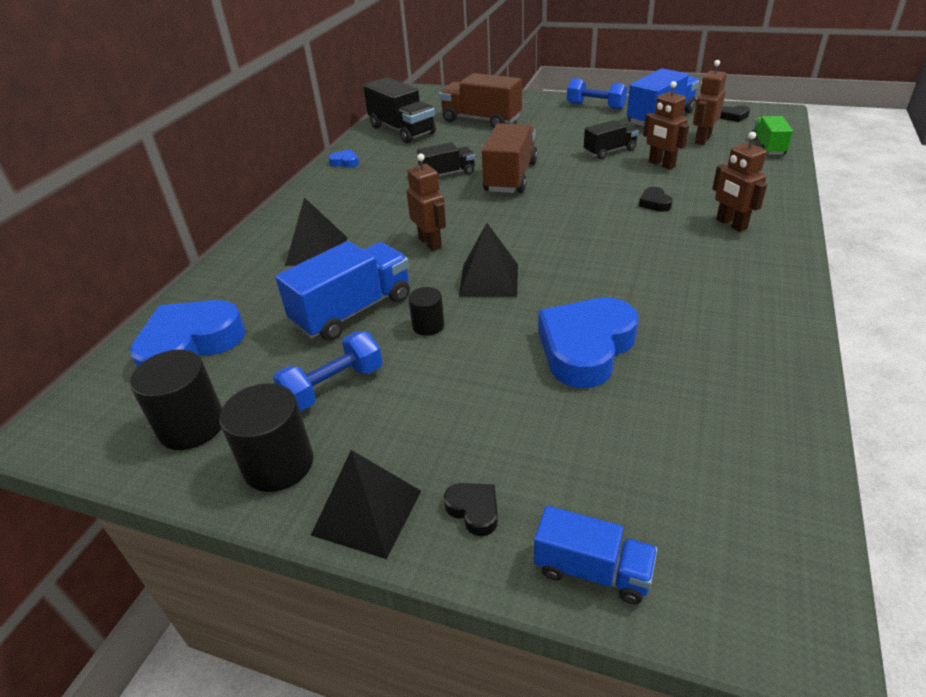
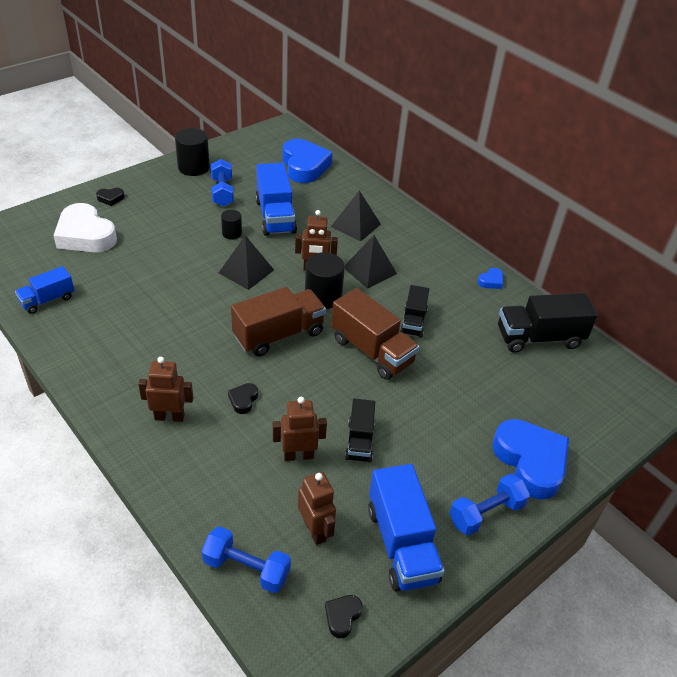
camera: 115 degrees right, 5 degrees up
black cylinder [130,349,222,450] -> black cylinder moved to [305,252,345,309]
black pyramid [311,450,421,559] -> black pyramid moved to [345,235,397,289]
brown truck [439,73,522,128] -> brown truck moved to [231,287,326,356]
blue truck [534,506,657,604] -> blue truck moved to [15,266,75,314]
blue heart [538,297,639,388] -> blue heart moved to [492,419,569,499]
black heart [639,187,673,212] -> black heart turned 90 degrees counterclockwise [228,383,258,414]
green truck [752,116,793,155] -> blue dumbbell [202,526,291,593]
none -> white heart [53,203,117,252]

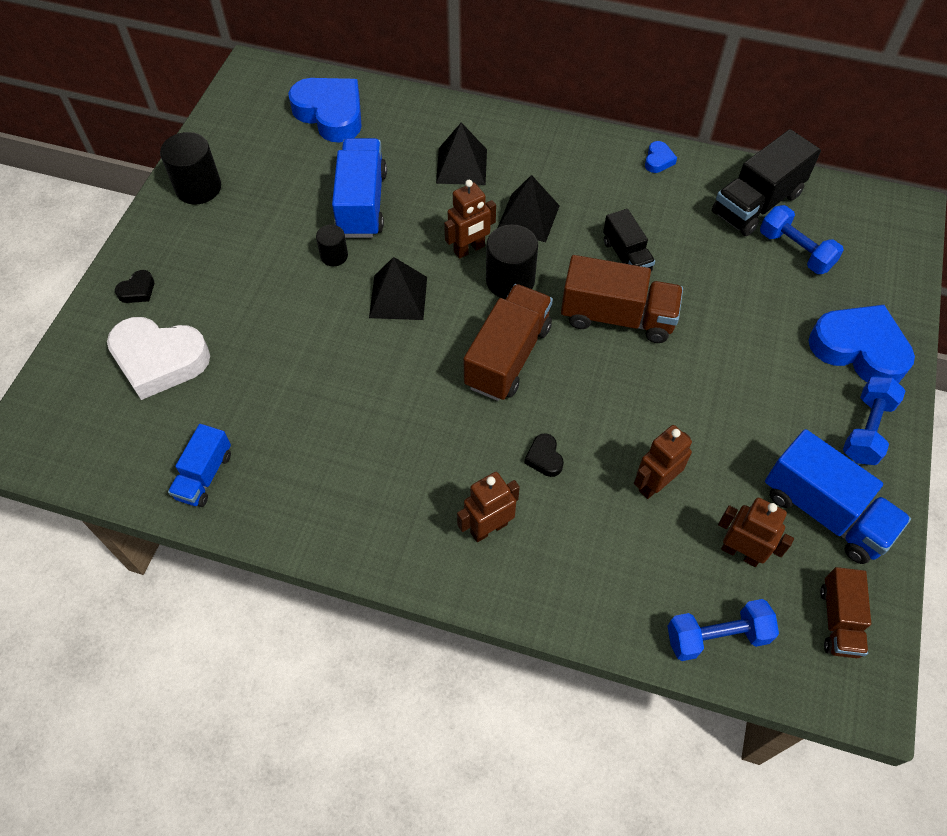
camera: 30 degrees left, 15 degrees up
blue dumbbell [211,159,234,207] -> blue dumbbell moved to [760,205,844,274]
blue truck [255,163,297,236] -> blue truck turned 135 degrees counterclockwise [332,138,387,238]
black heart [325,595,363,638] -> brown truck [820,567,871,658]
black truck [345,399,375,463] -> none

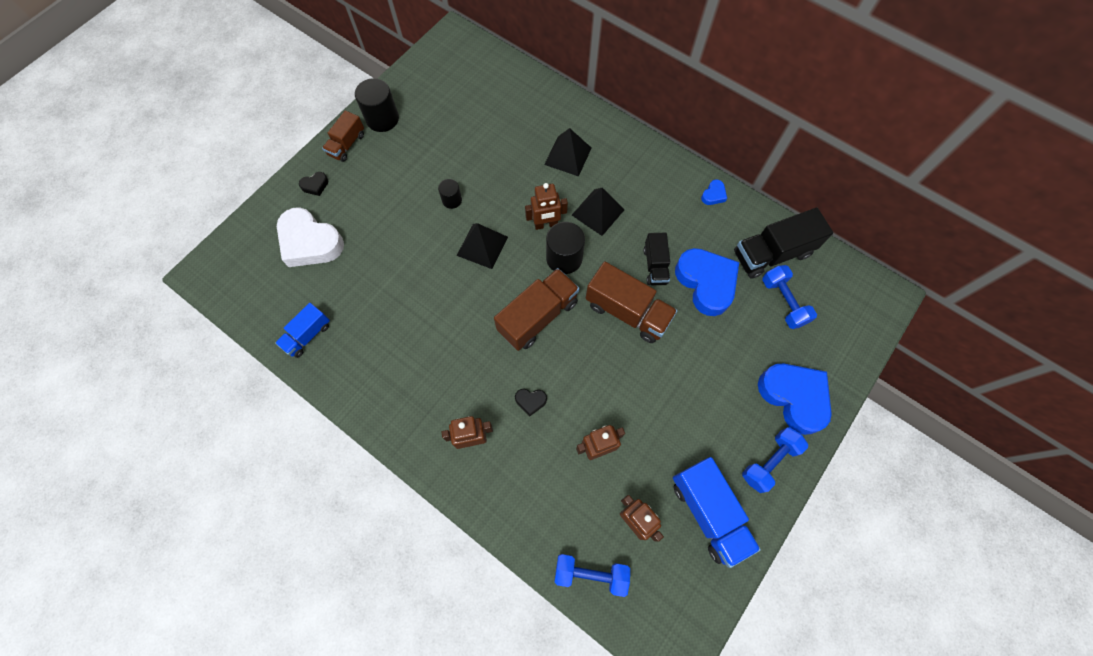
camera: 20 degrees right, 10 degrees up
blue heart [288,78,362,143] -> blue heart moved to [675,248,739,316]
blue truck [332,138,387,238] -> none
black heart [524,433,564,477] -> black heart turned 90 degrees counterclockwise [515,389,547,416]
brown truck [820,567,871,658] -> brown truck moved to [322,110,364,162]

